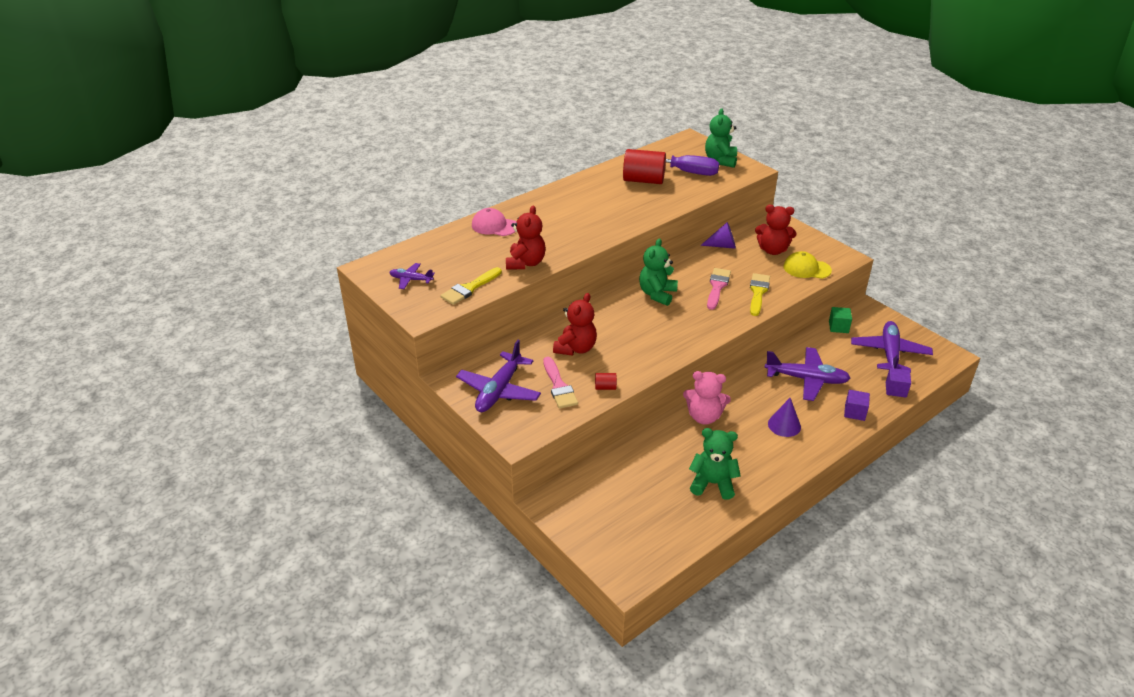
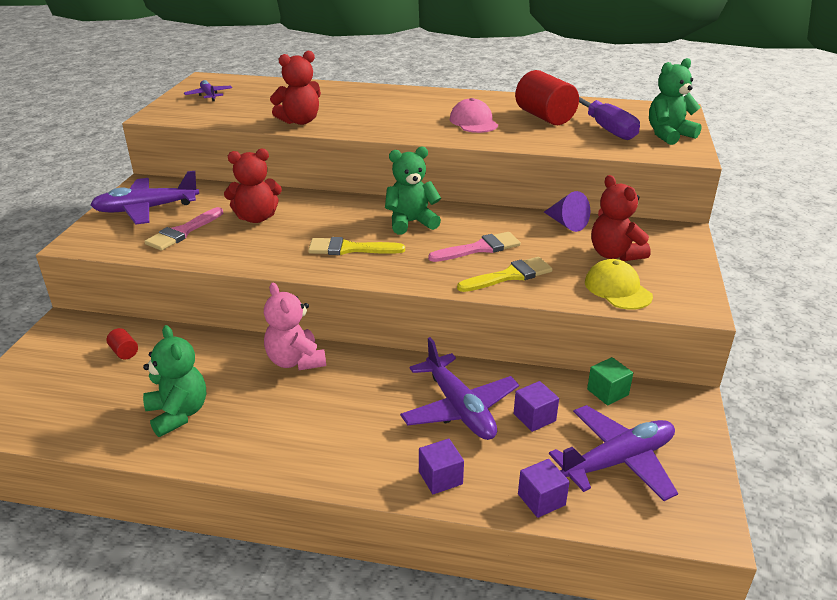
camera: 50 degrees right, 5 degrees down
yellow brush [440,267,502,305] -> yellow brush moved to [308,237,405,255]
pink cap [472,208,516,236] -> pink cap moved to [450,98,498,133]
red cylinder [595,373,617,390] -> red cylinder moved to [107,328,138,359]
purple cone [768,398,801,437] -> none
none -> purple cube [514,381,559,432]

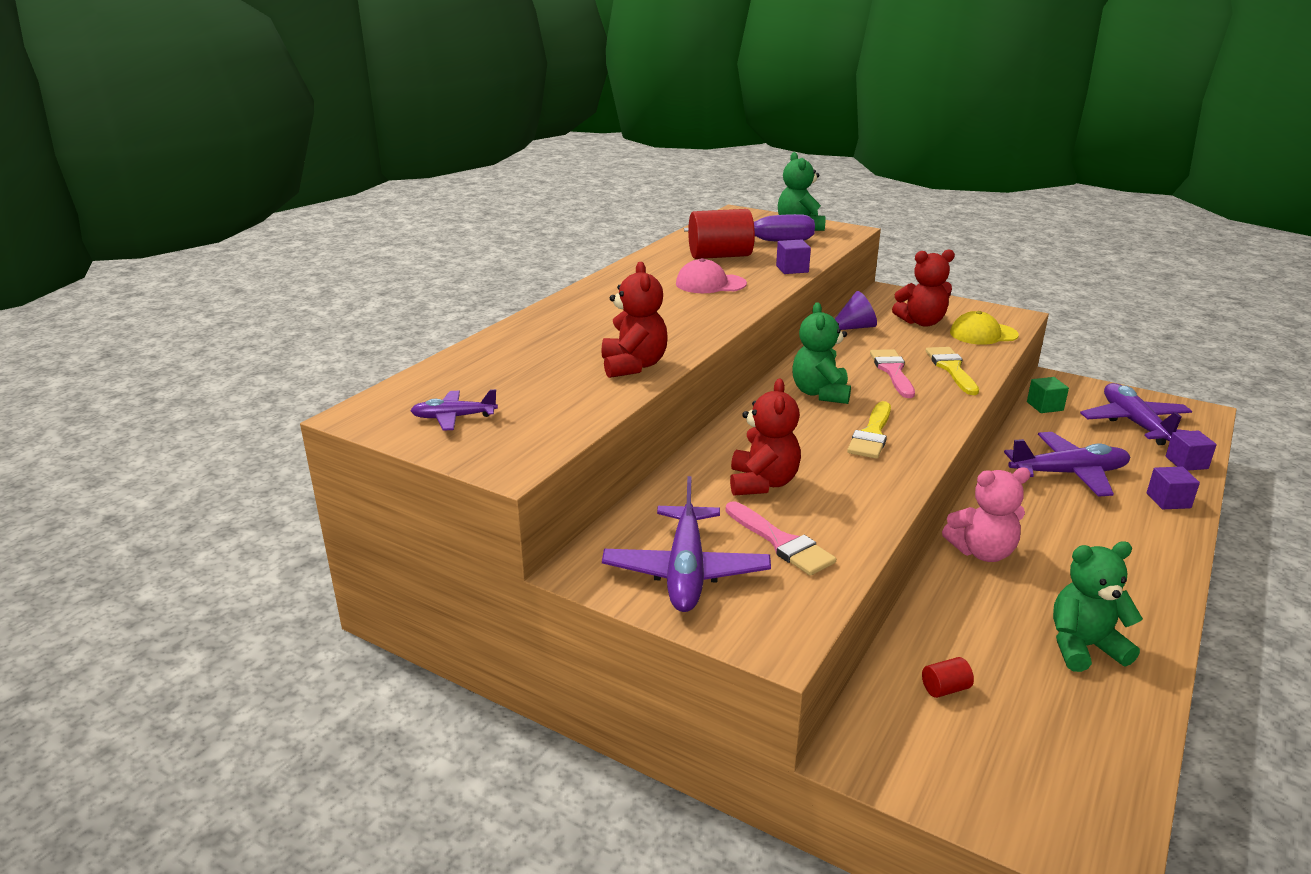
camera: 70 degrees left, 5 degrees down
purple cube [514,381,559,432] -> purple cube moved to [776,239,811,274]

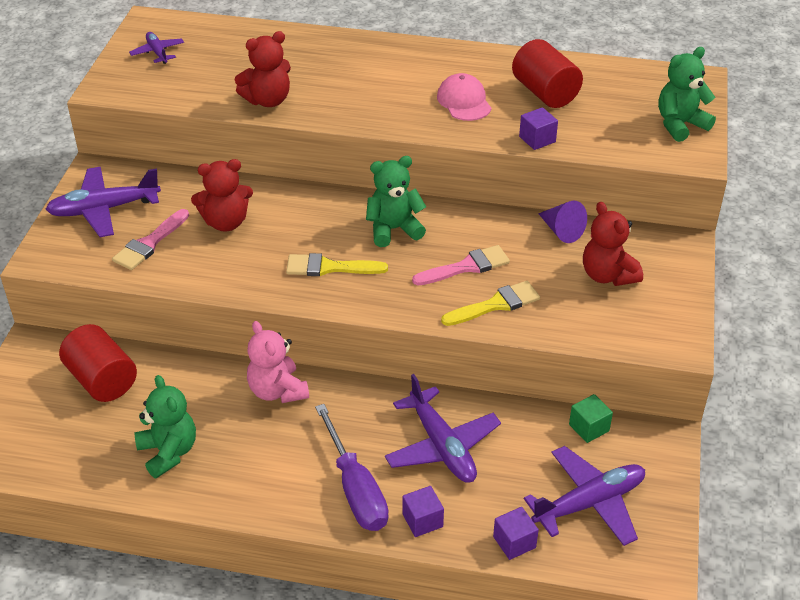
camera: 70 degrees right, 15 degrees up
purple screwdriver [684,214,815,242] -> purple screwdriver moved to [315,404,389,531]
red cylinder [922,657,974,698] -> red cylinder [59,324,137,402], size x2.33
yellow cap [950,311,1019,345] -> none

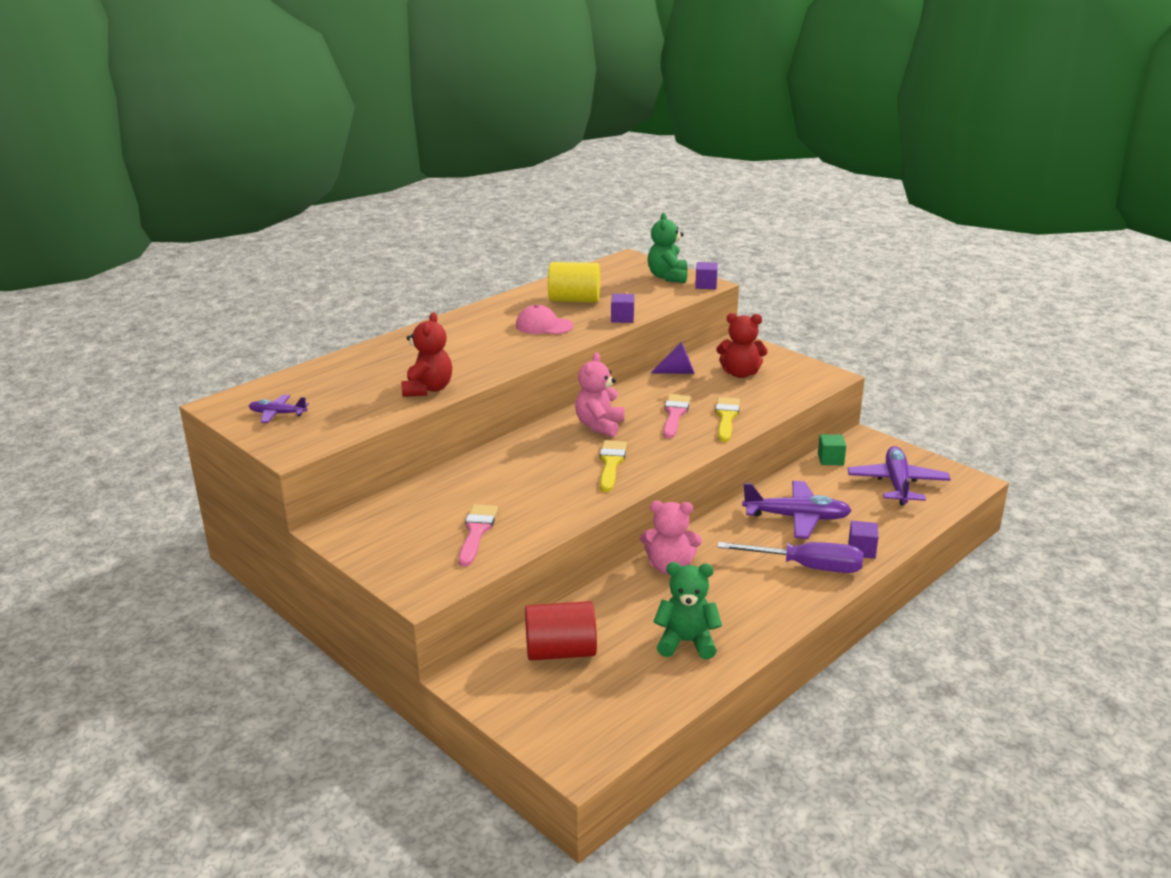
camera: 55 degrees left, 15 degrees down
purple plane [45,167,161,237] -> none
pink brush [112,209,189,270] -> pink brush turned 150 degrees counterclockwise [458,504,498,566]
red teddy bear [191,159,253,232] -> none
yellow brush [286,253,388,276] -> yellow brush turned 150 degrees clockwise [600,440,627,492]
green teddy bear [366,156,426,247] -> pink teddy bear [575,352,624,437]
purple cube [493,507,539,560] -> purple cube moved to [695,262,718,289]
red cylinder [512,39,583,108] -> yellow cylinder [548,262,600,303]

